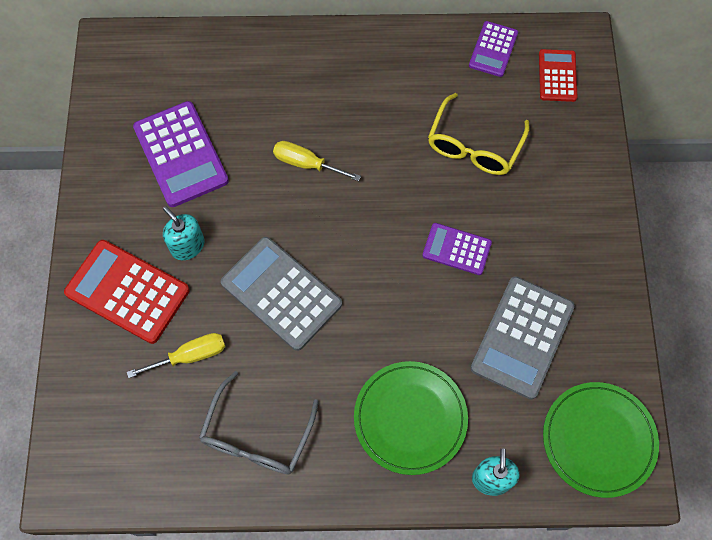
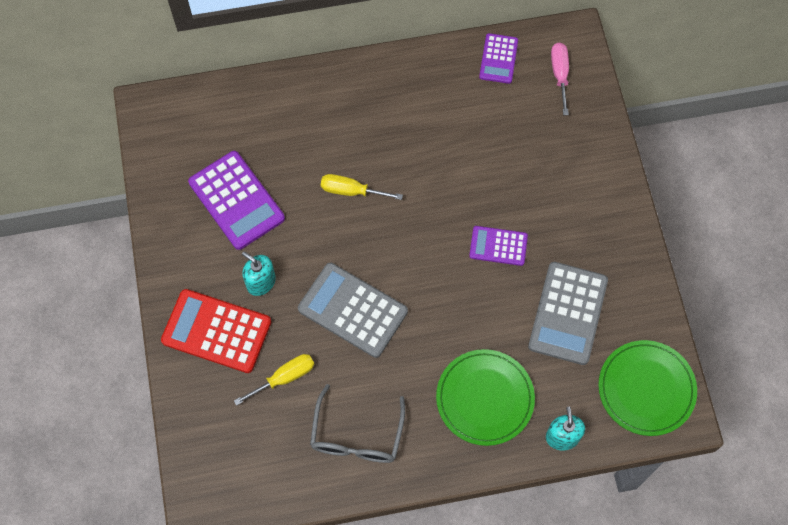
camera: 10 degrees left, 0 degrees up
yellow glasses [428,93,530,175] -> none
red calculator [539,49,577,102] -> pink screwdriver [551,43,569,116]

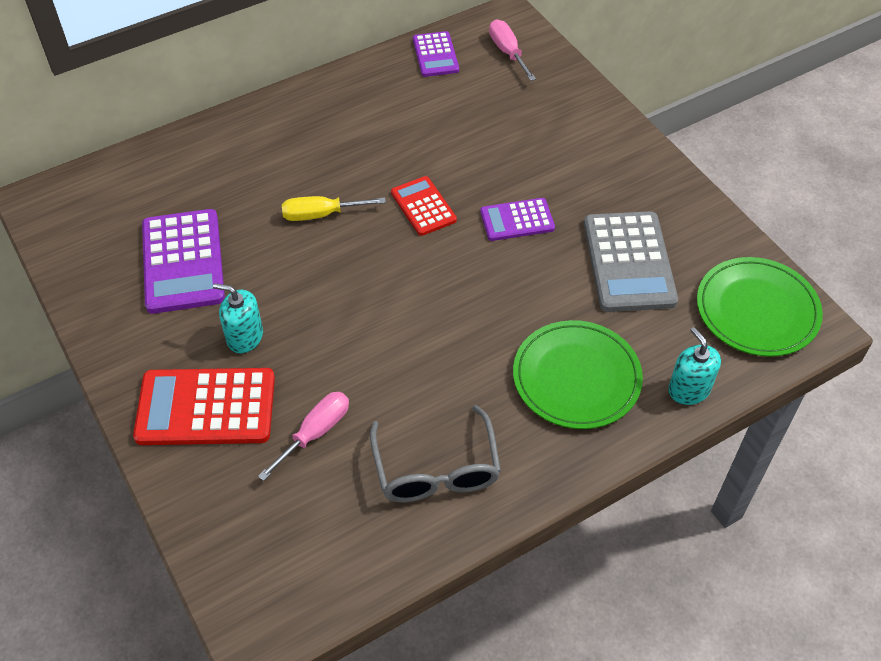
camera: 20 degrees left, 15 degrees down
purple calculator [188,151,285,250] -> purple calculator turned 45 degrees clockwise [142,209,225,314]
yellow screwdriver [234,354,314,406] -> pink screwdriver [258,392,349,481]
grey calculator [298,263,408,358] -> none
none -> red calculator [391,176,457,236]

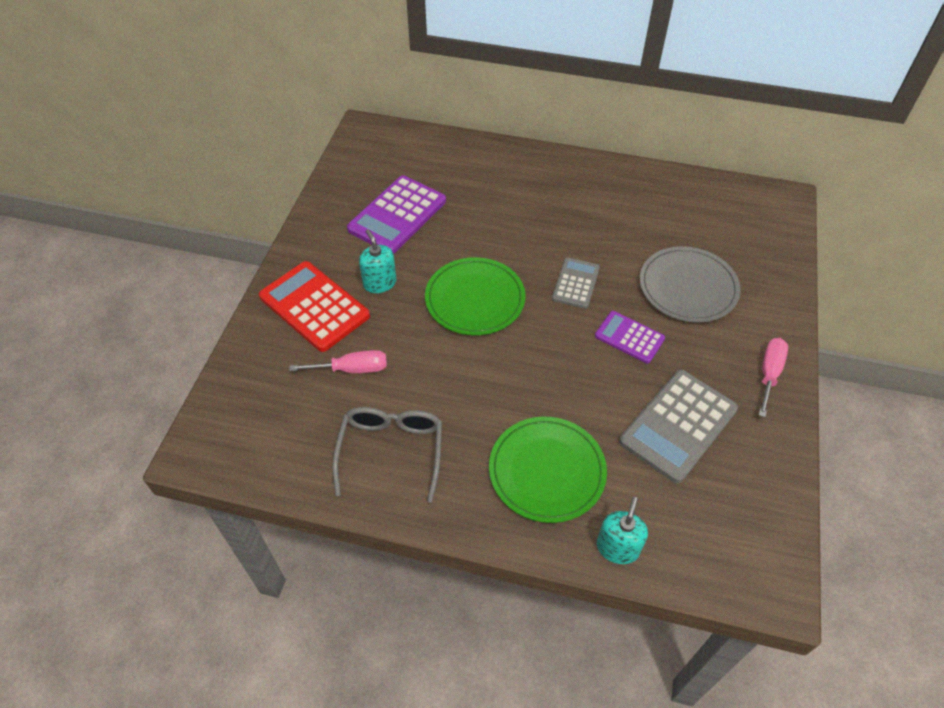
camera: 45 degrees right, 0 degrees up
yellow screwdriver [282,196,386,221] -> none
grey glasses [370,405,501,503] -> grey glasses turned 150 degrees clockwise [332,407,442,503]
red calculator [391,176,457,236] -> grey calculator [552,257,600,309]
purple calculator [413,31,459,77] -> none
pink screwdriver [489,20,536,81] -> pink screwdriver moved to [759,338,788,417]
green plate [697,257,823,357] -> green plate moved to [425,257,526,335]
none -> grey plate [640,246,741,323]

